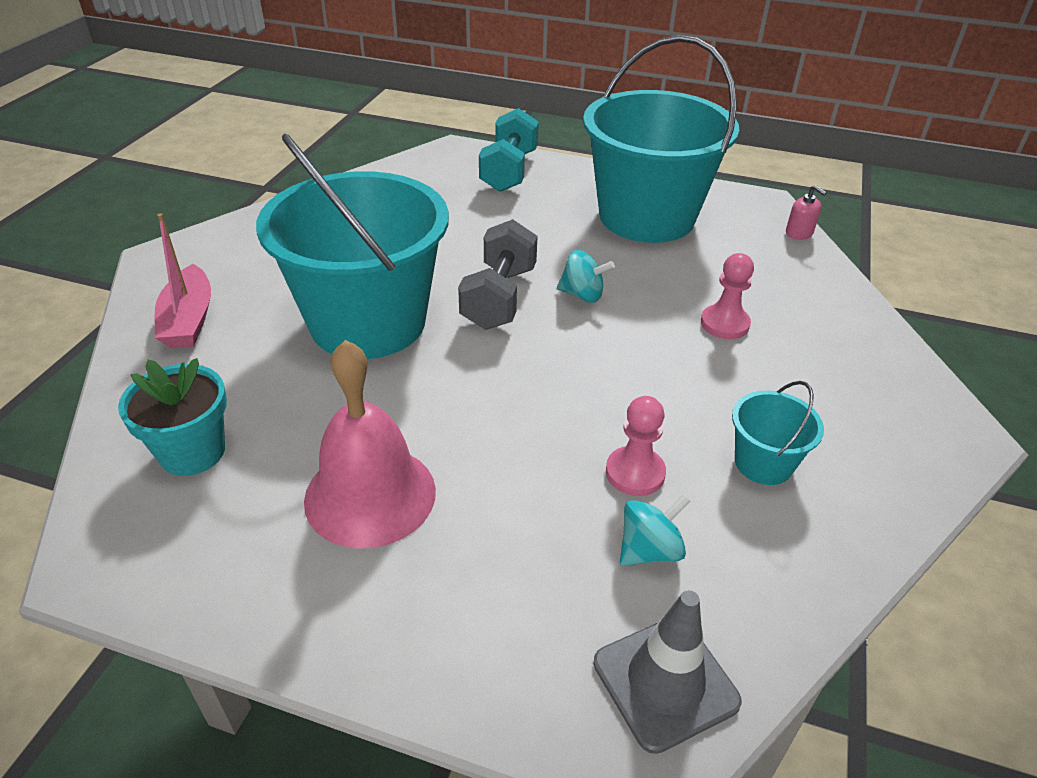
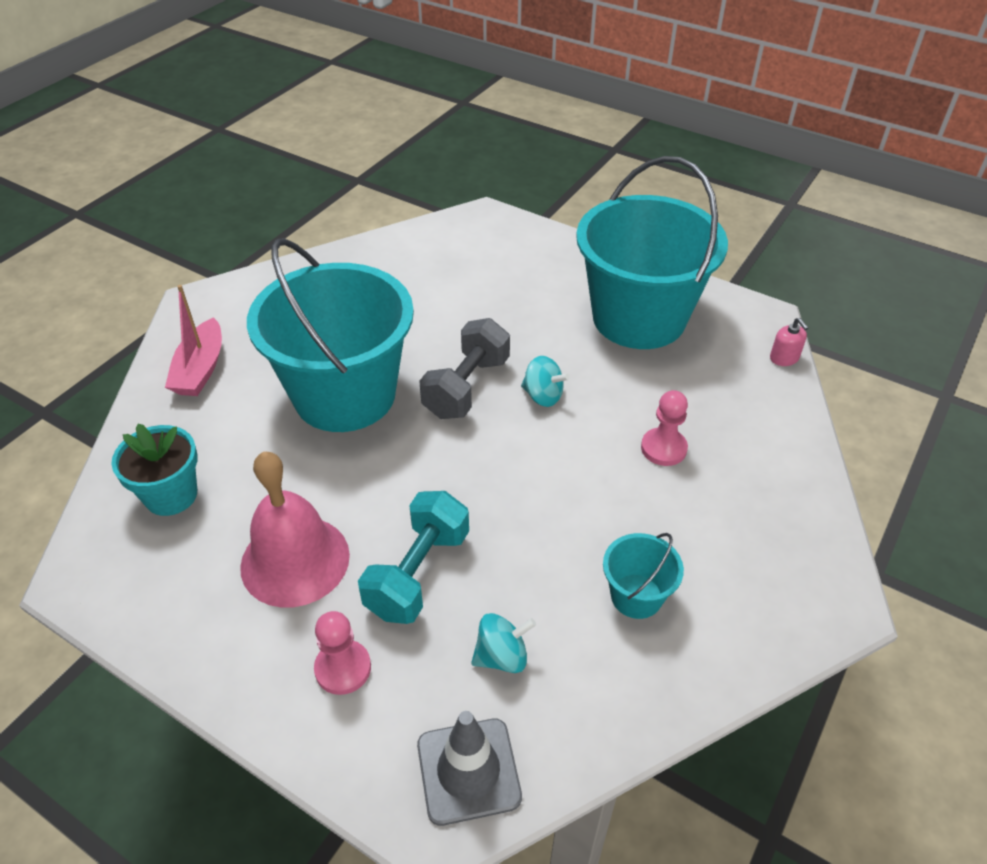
camera: 15 degrees right, 5 degrees up
turquoise dumbbell [479,108,539,192] -> turquoise dumbbell moved to [358,491,469,624]
pink pawn [606,396,666,496] -> pink pawn moved to [314,611,371,695]

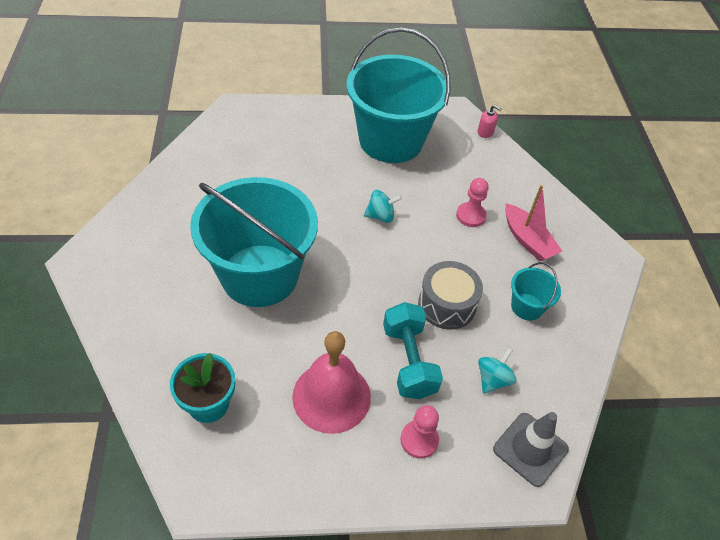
camera: 40 degrees left, 5 degrees up
pink boat [165,285,222,396] -> pink boat moved to [505,185,562,261]
grey dumbbell [419,318,510,419] -> none
none -> grey drum [418,261,483,330]

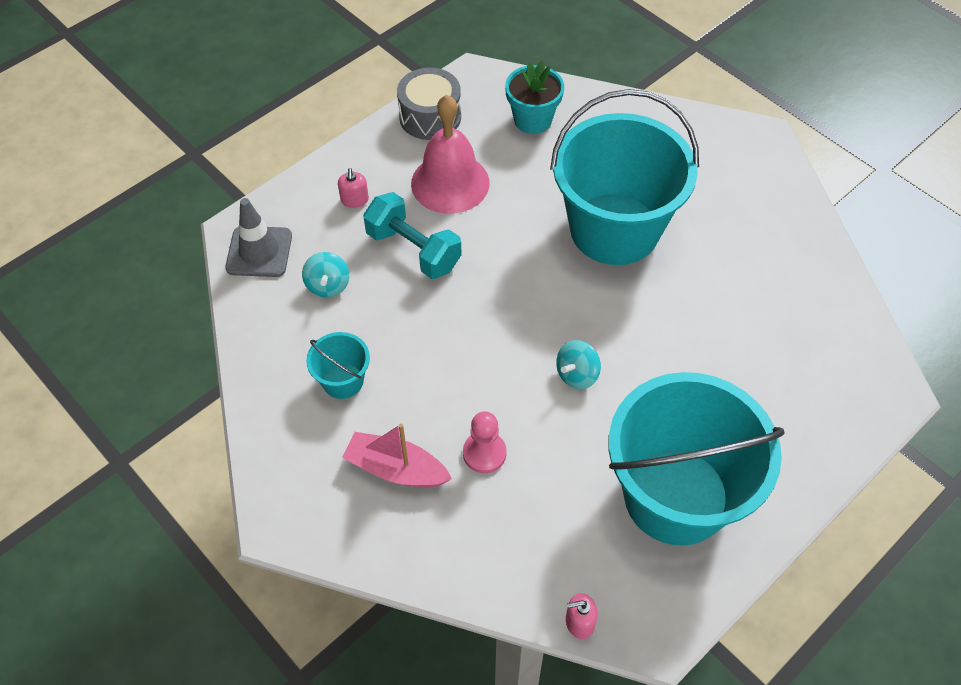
camera: 145 degrees right, 5 degrees up
pink pawn [401,405,439,459] -> pink soap dispenser [338,168,369,208]
grey drum [418,261,483,330] -> grey drum moved to [397,68,461,140]

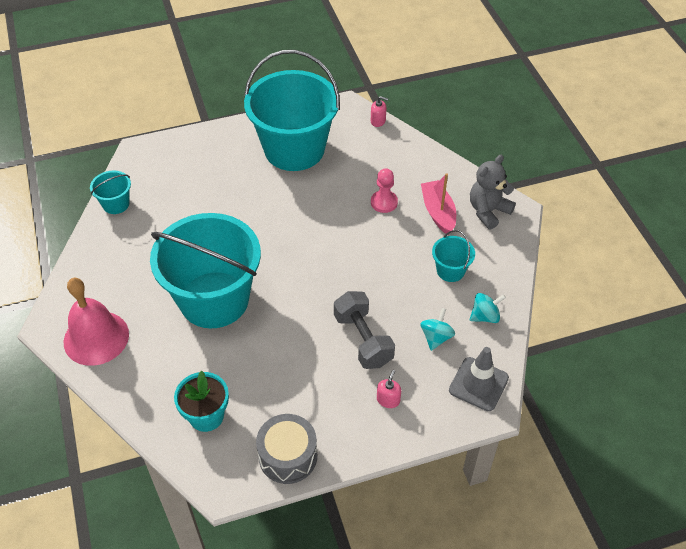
camera: 155 degrees left, 5 degrees down
pink boat [342,424,452,487] -> pink boat turned 150 degrees counterclockwise [421,173,456,235]
turquoise dumbbell [363,192,462,279] -> grey dumbbell [334,291,395,369]
pink bell [411,95,489,214] -> pink bell moved to [64,278,129,366]
turquoise spinning top [556,340,601,389] -> turquoise spinning top moved to [470,293,506,323]
none -> turquoise bucket [90,170,131,214]
none -> grey teddy bear [470,155,516,229]

